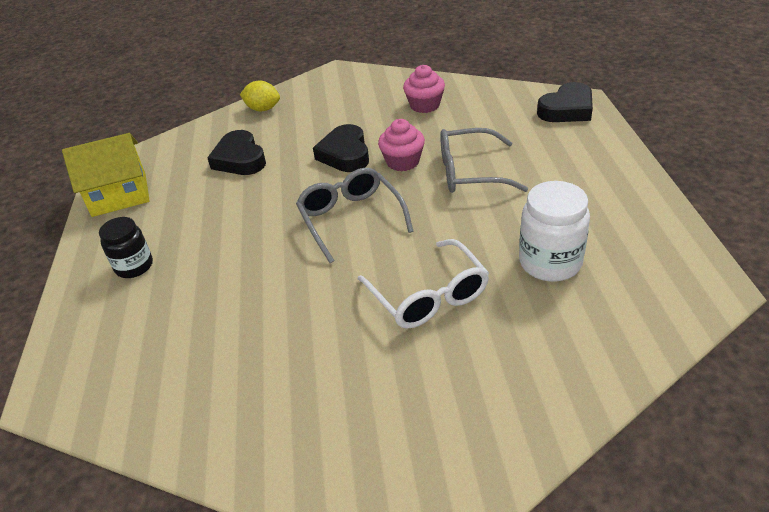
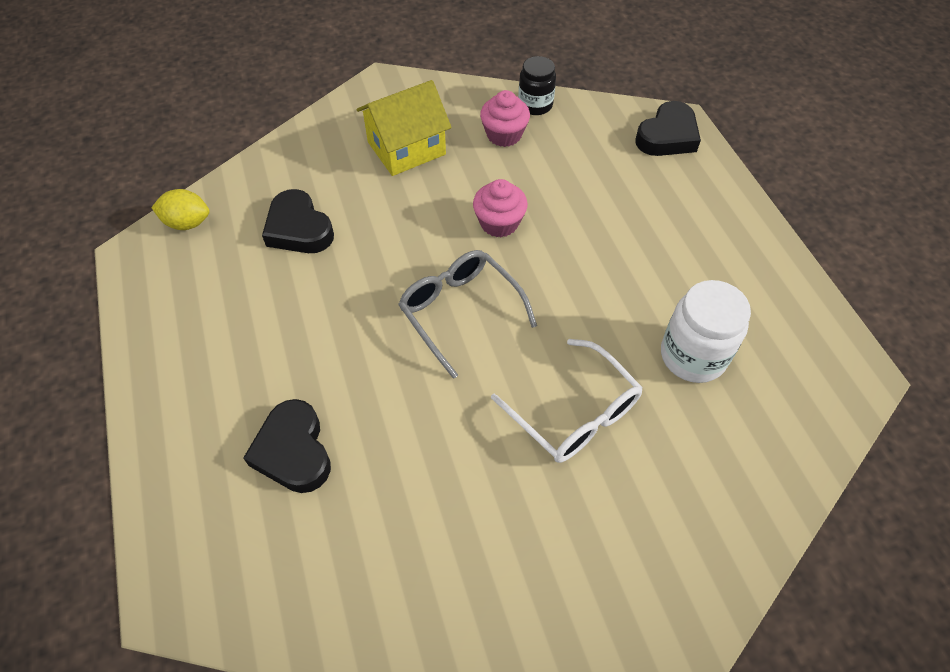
camera: 15 degrees left, 15 degrees up
yellow house [62,133,150,217] -> yellow house moved to [357,80,452,176]
black jar [99,217,153,278] -> black jar moved to [518,56,556,115]
yellow lemon [240,81,280,112] -> yellow lemon moved to [151,189,210,230]
black heart [313,124,369,172] -> black heart moved to [243,399,331,493]
grey glasses [440,128,528,193] -> none

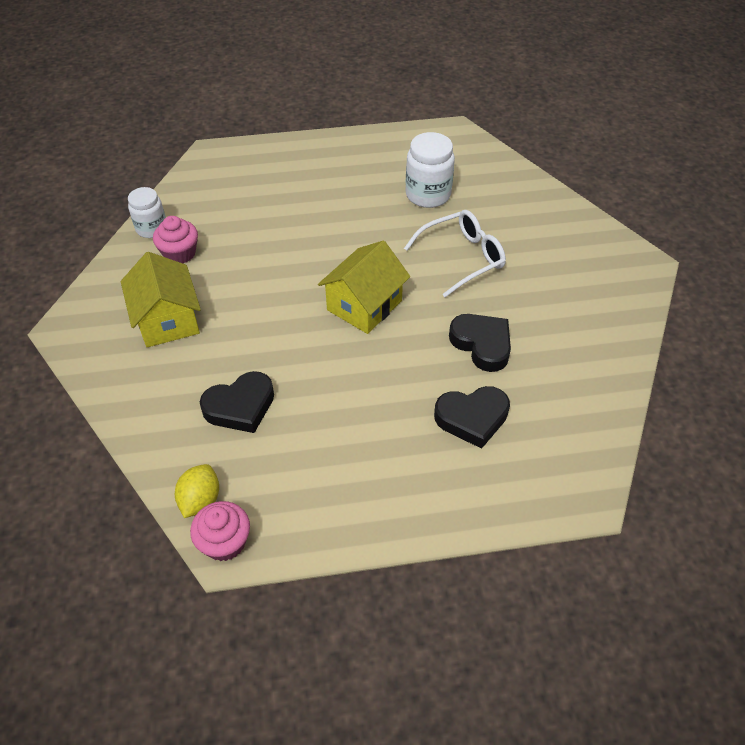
camera: 80 degrees left, 5 degrees down
grey glasses [398,250,537,379] -> yellow house [318,240,410,334]
pink cupcake [473,179,528,237] -> pink cupcake moved to [190,501,250,561]
black jar [518,56,556,115] -> white jar [128,187,166,238]
black heart [636,101,701,156] -> black heart moved to [449,314,511,372]

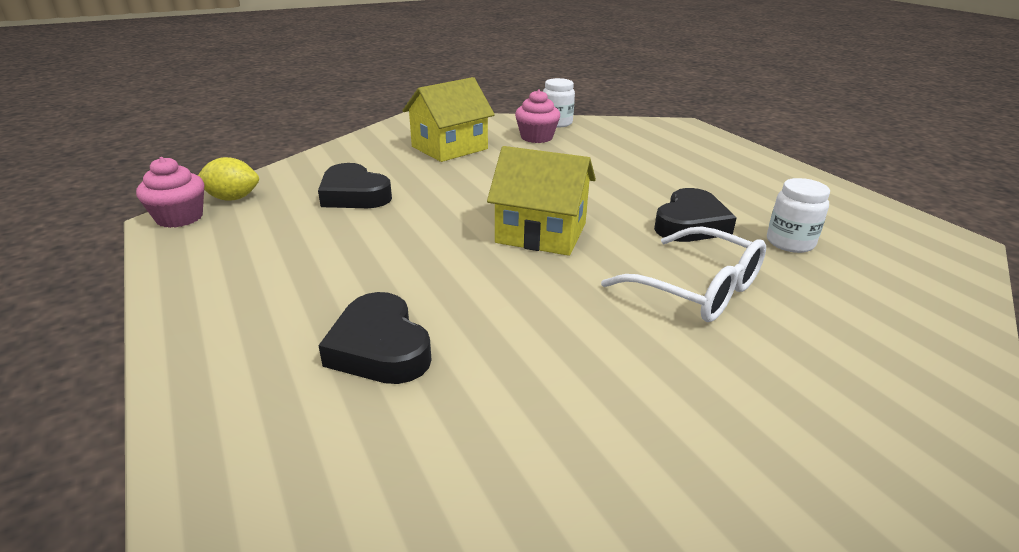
camera: 70 degrees right, 20 degrees down
white jar [405,132,455,208] -> white jar [767,178,830,253], size x0.67
black heart [449,314,511,372] -> black heart moved to [654,188,737,242]

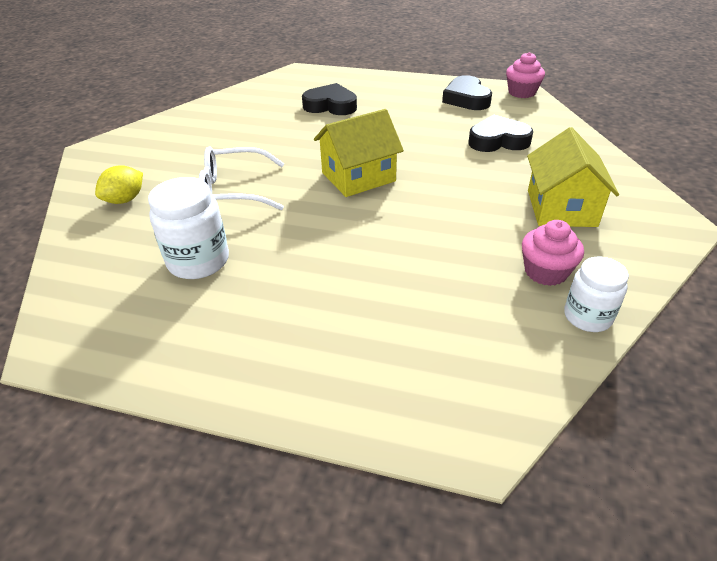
camera: 135 degrees right, 10 degrees up
yellow lemon [198,157,259,201] -> yellow lemon moved to [95,165,143,204]
black heart [654,188,737,242] -> black heart moved to [442,75,492,110]
white jar [767,178,830,253] -> white jar [148,177,229,279], size x1.50

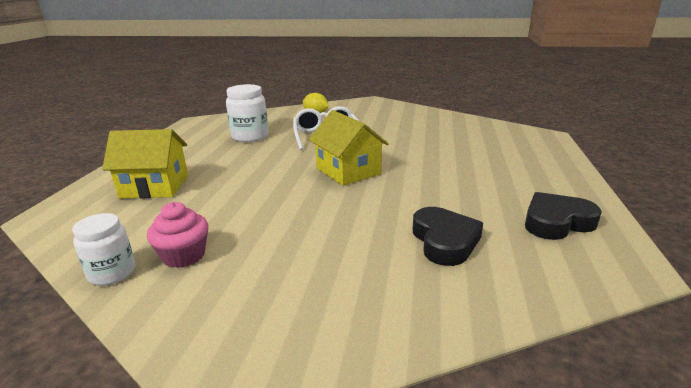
camera: 85 degrees right, 15 degrees down
black heart [302,83,357,115] -> none
pink cupcake [506,52,545,98] -> none
yellow house [527,127,619,227] -> yellow house moved to [102,129,188,199]

